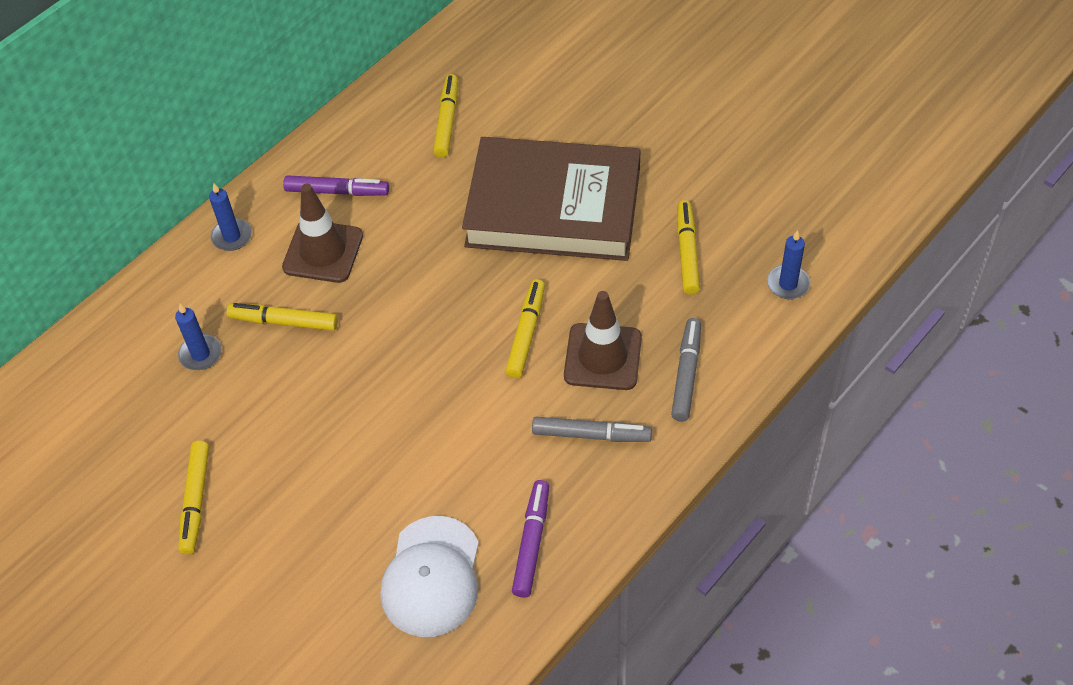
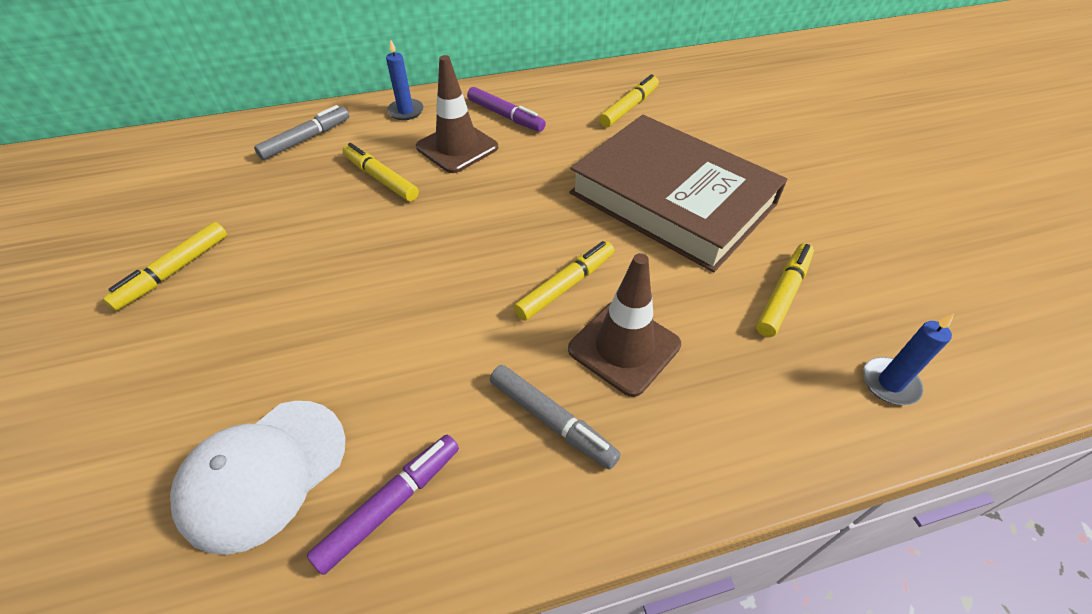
camera: 30 degrees right, 5 degrees down
blue candle [175,304,222,370] -> none
grey marker [671,318,701,422] -> grey marker moved to [254,105,349,160]

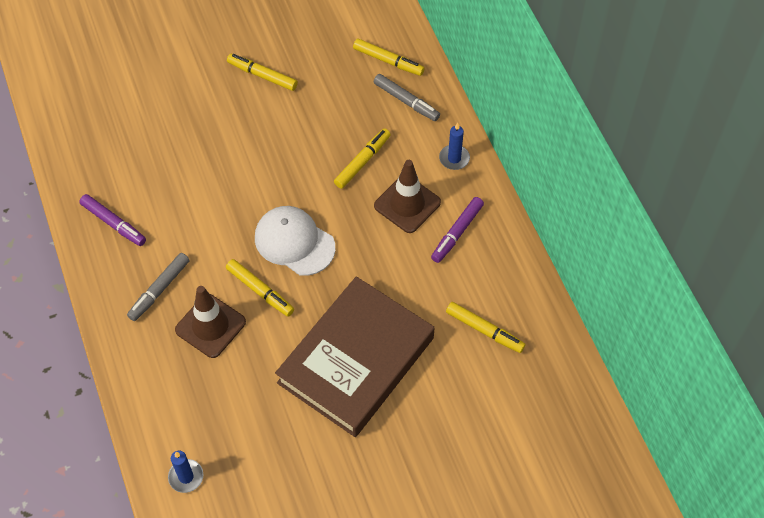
camera: 85 degrees right, 10 degrees up
white cap [170,401,346,555] -> white cap moved to [255,206,335,276]
yellow marker [756,243,814,337] -> yellow marker moved to [353,38,425,76]

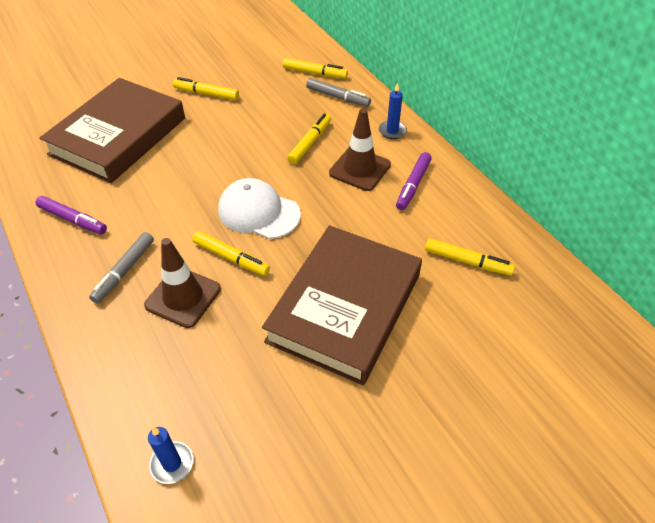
camera: 10 degrees left, 10 degrees down
none -> brown book [39,78,185,183]

